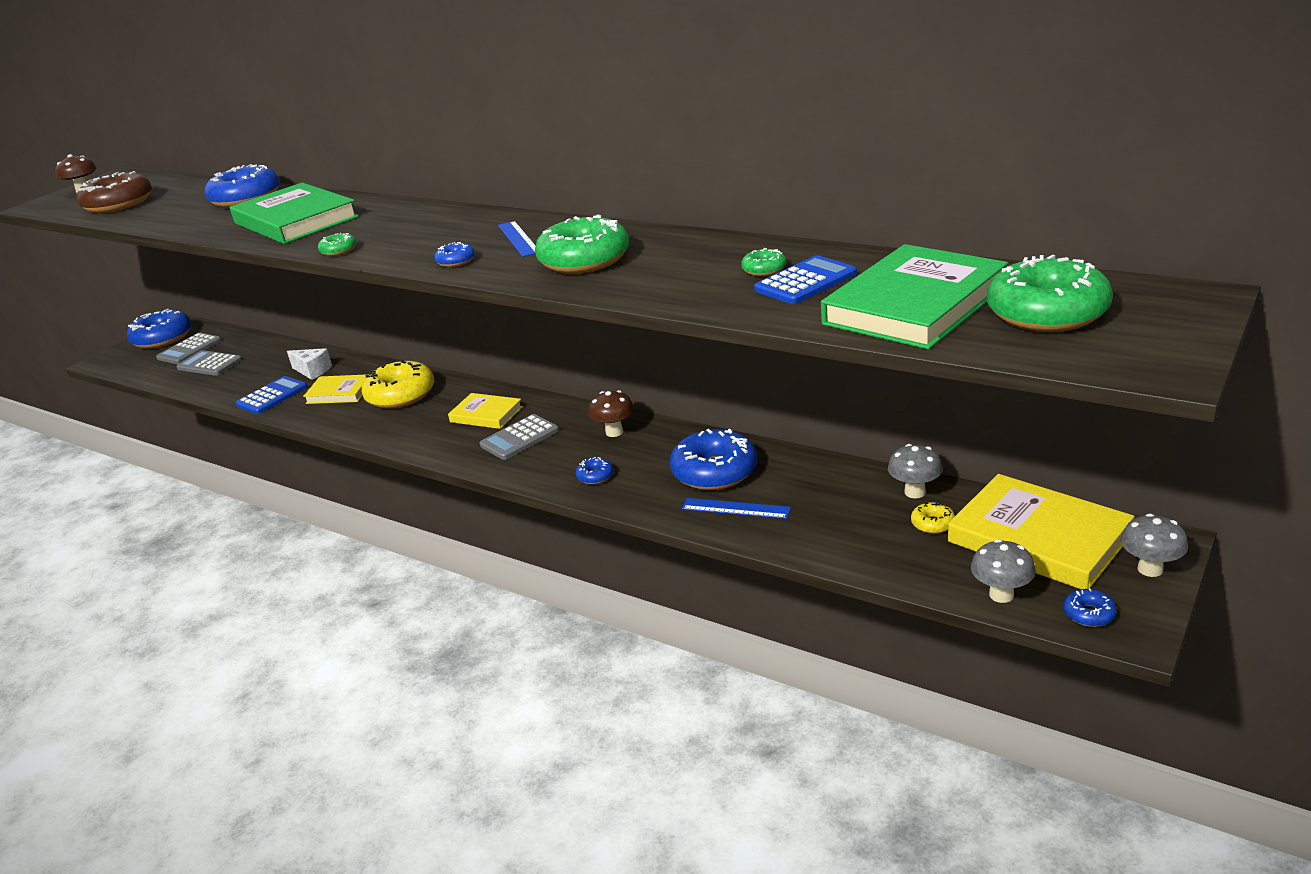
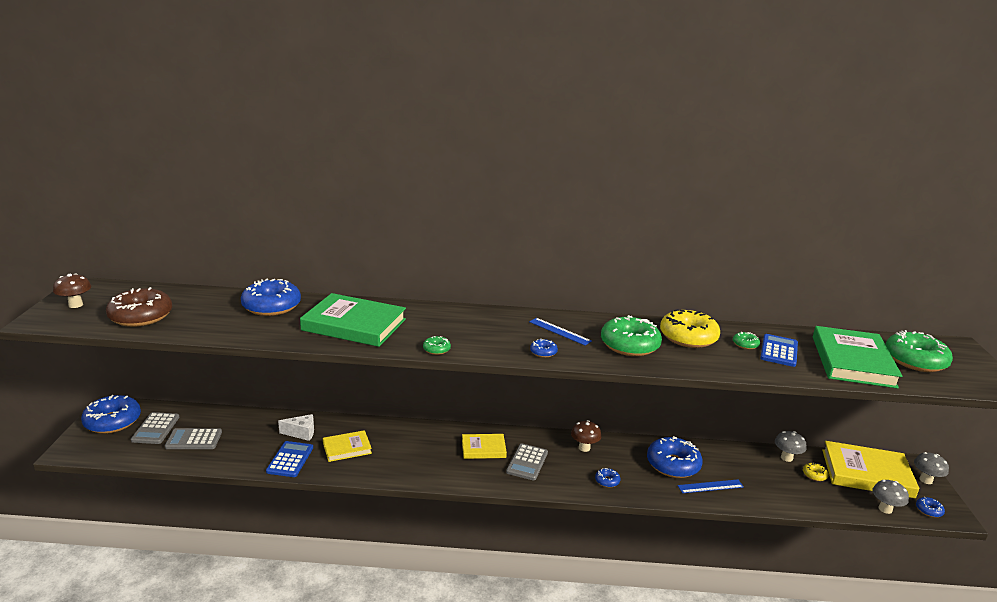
camera: 35 degrees left, 5 degrees down
yellow donut [361,360,434,409] -> yellow donut moved to [660,309,720,348]

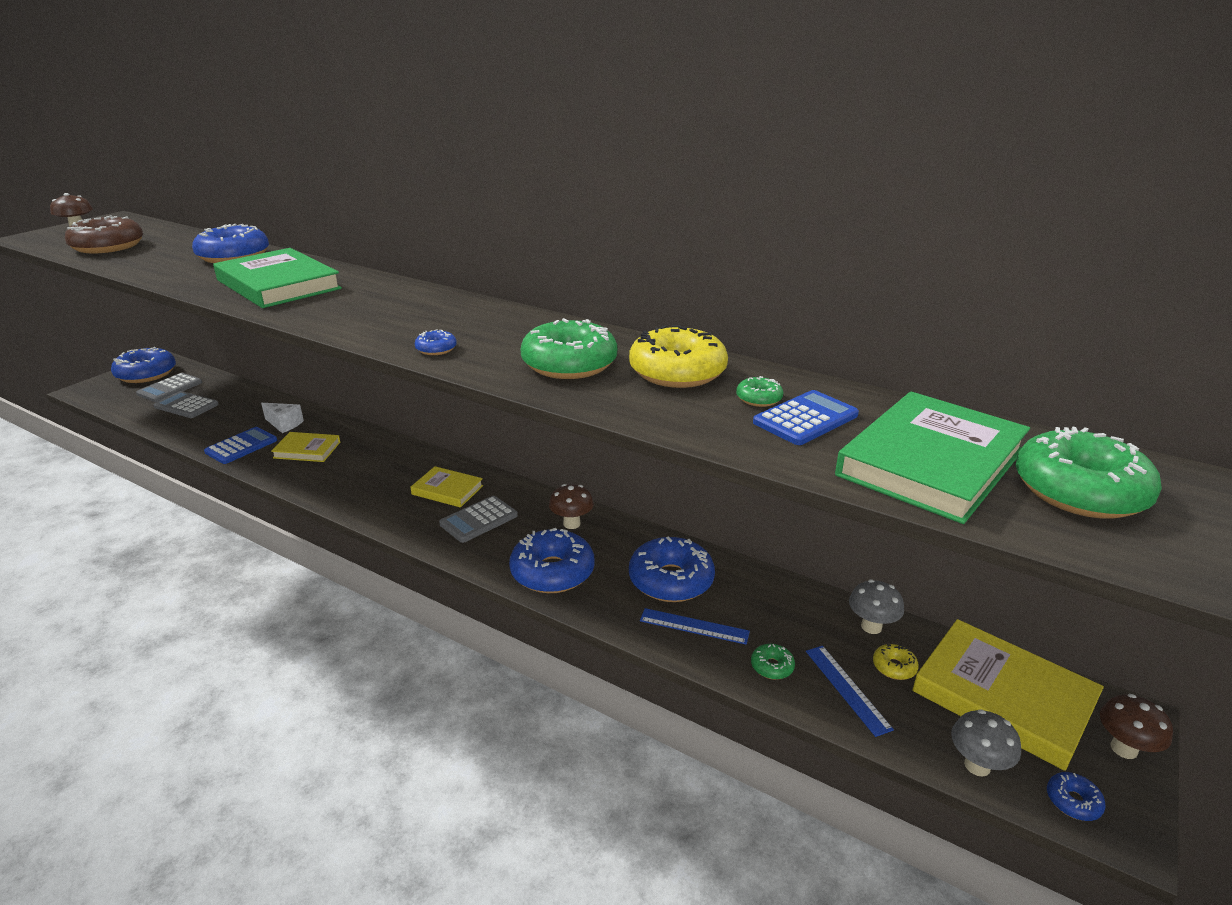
camera: 30 degrees right, 5 degrees up
green donut [423,336,451,355] -> green donut moved to [751,644,795,680]
blue ruler [529,318,592,345] -> blue ruler moved to [806,646,894,737]
blue donut [595,468,620,488] -> blue donut [509,528,595,593], size x2.25
grey mushroom [914,452,949,484] -> brown mushroom [1100,694,1173,759]

